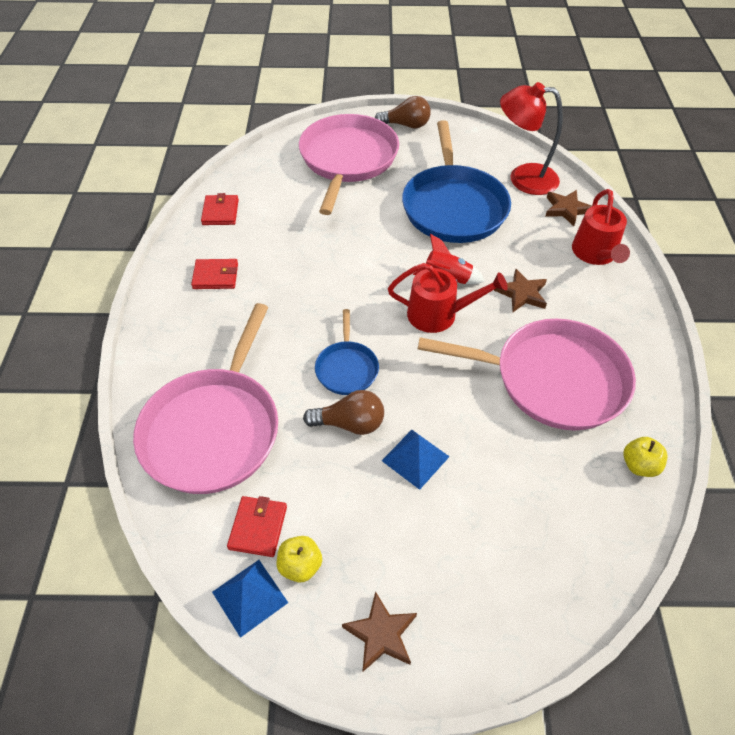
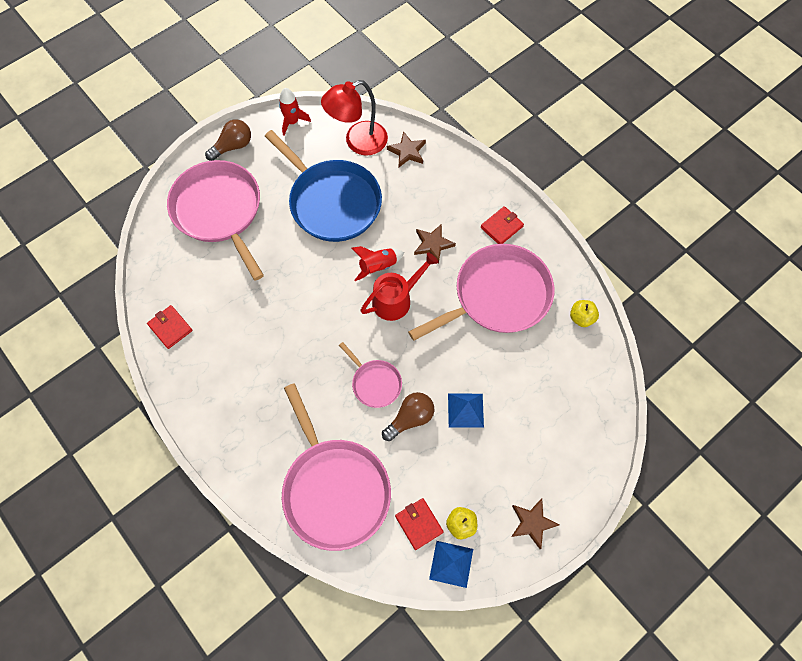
camera: 40 degrees left, 15 degrees up
red wallet [191,259,238,289] -> red wallet moved to [481,206,524,244]
blue pan [315,309,379,395] -> pink pan [339,342,402,408]
red watering can [572,189,630,265] -> none
none -> red rocket [279,88,311,136]

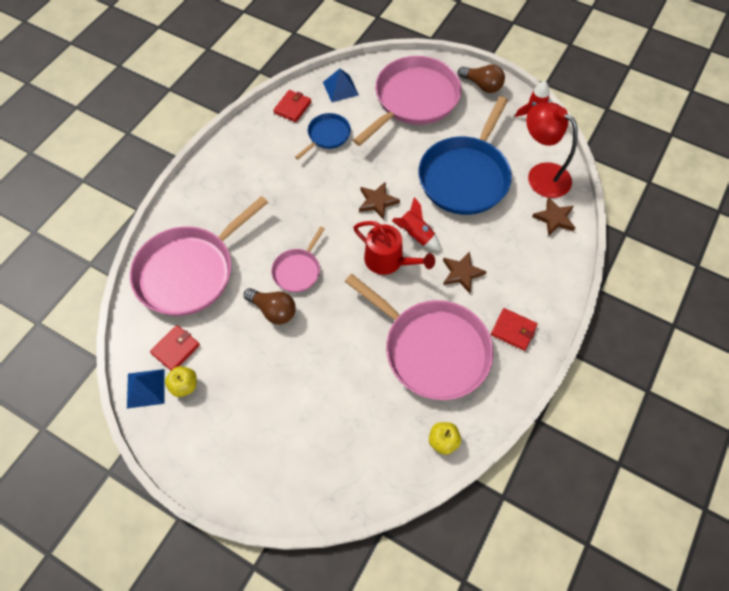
camera: 70 degrees right, 5 degrees down
blue pyramid [448,394,484,428] -> blue pyramid moved to [323,68,359,102]
brown star [511,499,559,549] -> brown star moved to [359,182,400,220]
none -> blue pan [295,113,351,160]

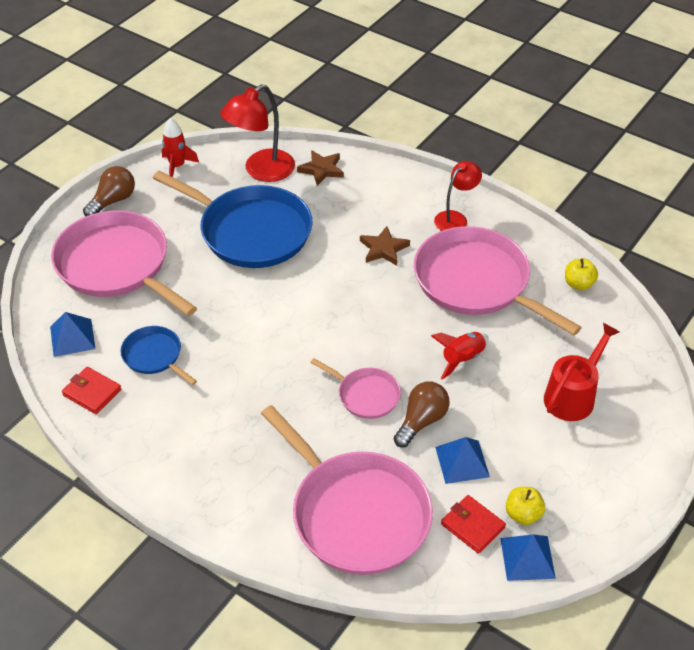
camera: 85 degrees left, 15 degrees down
pink pan [345,274,494,400] -> pink pan turned 90 degrees counterclockwise [414,226,582,335]
red watering can [353,221,435,275] -> red watering can moved to [544,323,620,421]
brown star [359,182,400,220] -> none
red rocket [392,197,441,251] -> red rocket moved to [431,332,489,380]
red wallet [491,308,538,351] -> red lamp [434,161,482,231]
none -> blue pyramid [435,437,490,484]

